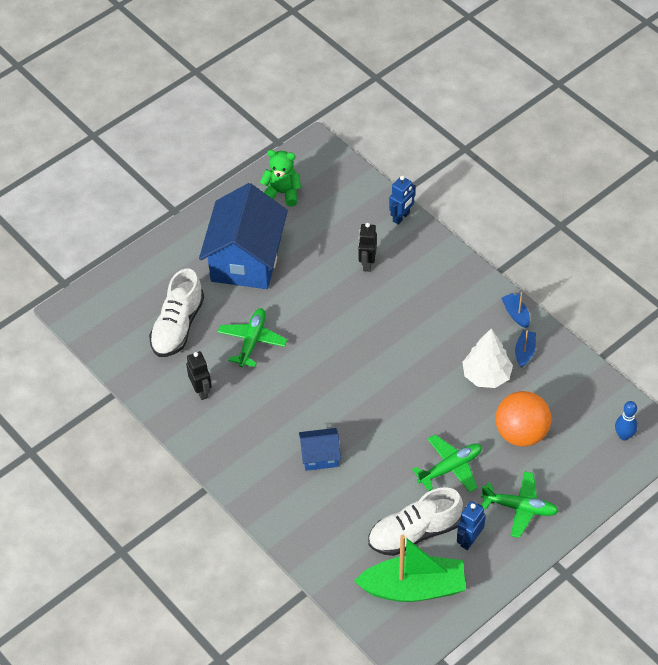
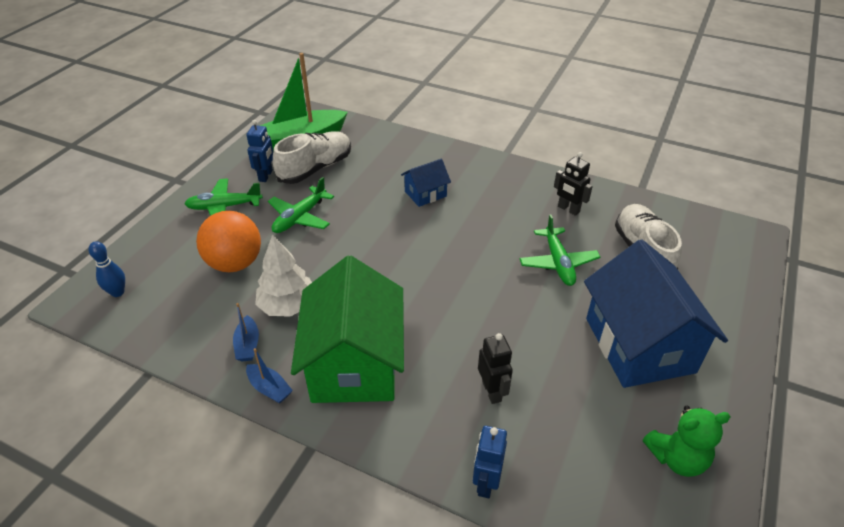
camera: 155 degrees right, 10 degrees down
none -> green house [291,256,404,403]

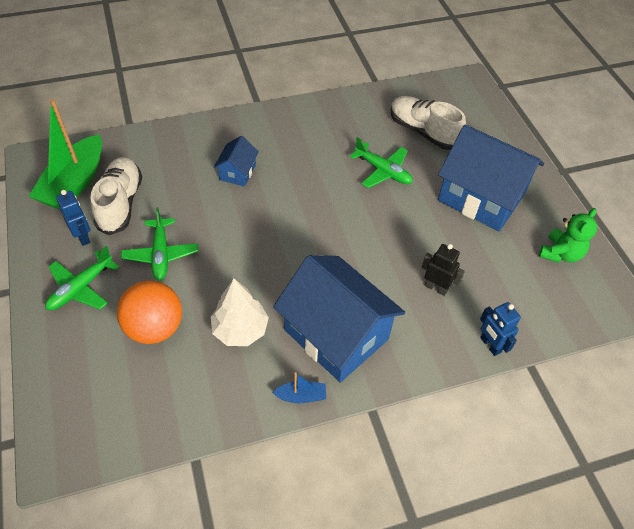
camera: 45 degrees left, 10 degrees up
blue bowling pin [89,241,125,297] -> none
blue boat [233,303,259,361] -> none
green house [291,256,404,403] -> blue house [273,255,405,383]
black robot [554,152,593,216] -> none

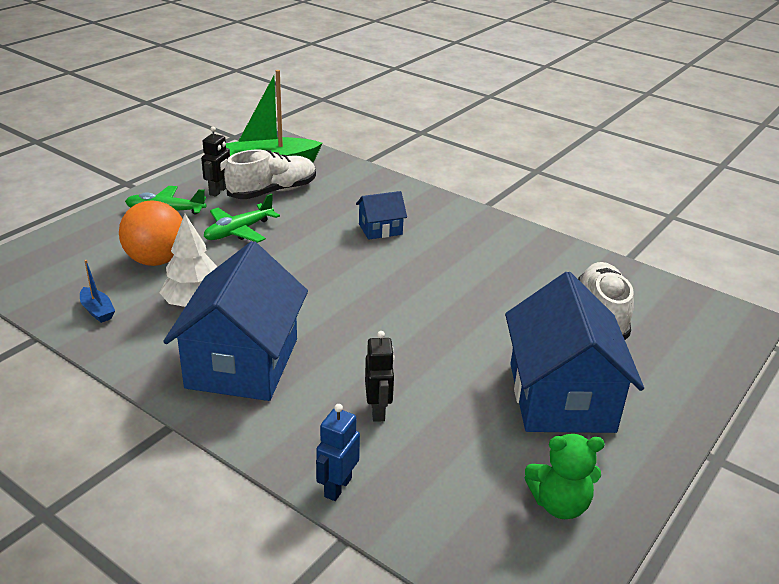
camera: 55 degrees right, 20 degrees down
blue robot [56,190,90,246] -> black robot [201,126,230,197]
blue boat [272,372,326,403] -> blue boat moved to [80,260,115,323]
green plane [350,137,412,188] -> none

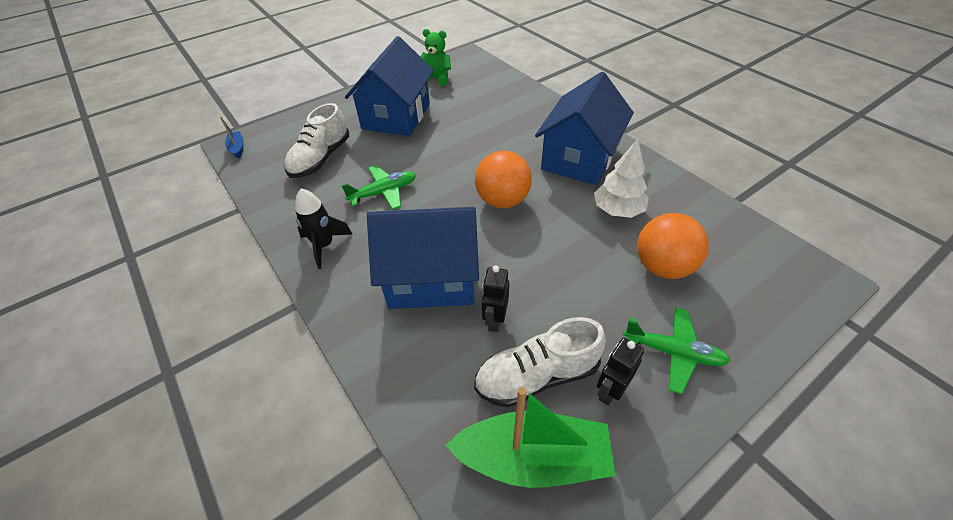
camera: 160 degrees left, 15 degrees up
blue boat [80,260,115,323] -> blue boat moved to [220,117,244,158]
green plane [204,193,280,243] -> green plane moved to [341,165,416,210]
blue robot [316,404,360,501] -> none
blue house [356,191,407,240] -> blue house [367,207,479,309], size x2.16
black robot [365,331,395,422] -> black robot moved to [482,266,509,332]
none -> black rocket [295,188,353,269]
none -> orange ball [475,151,532,208]

